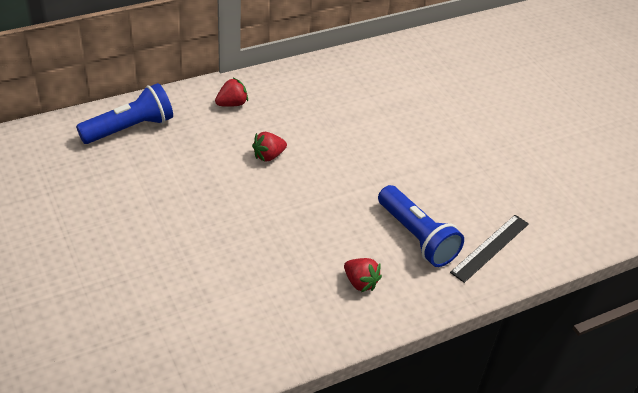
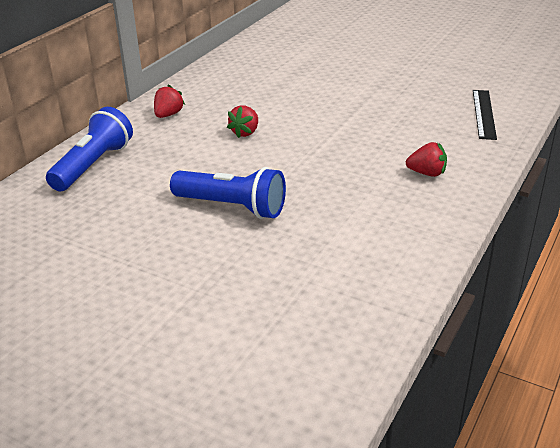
camera: 30 degrees left, 10 degrees down
blue flashlight [378,185,464,267] -> blue flashlight moved to [170,167,286,219]

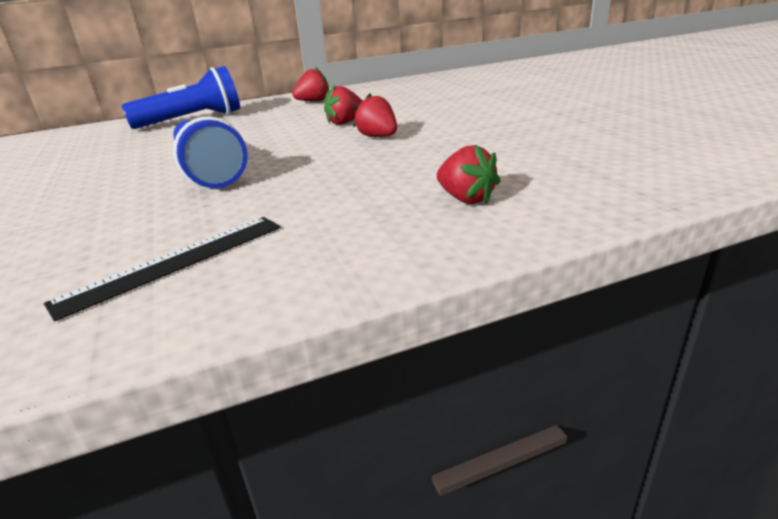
camera: 40 degrees right, 5 degrees down
black ruler [473,90,497,140] -> black ruler moved to [44,217,281,321]
none -> red strawberry [353,93,397,137]

